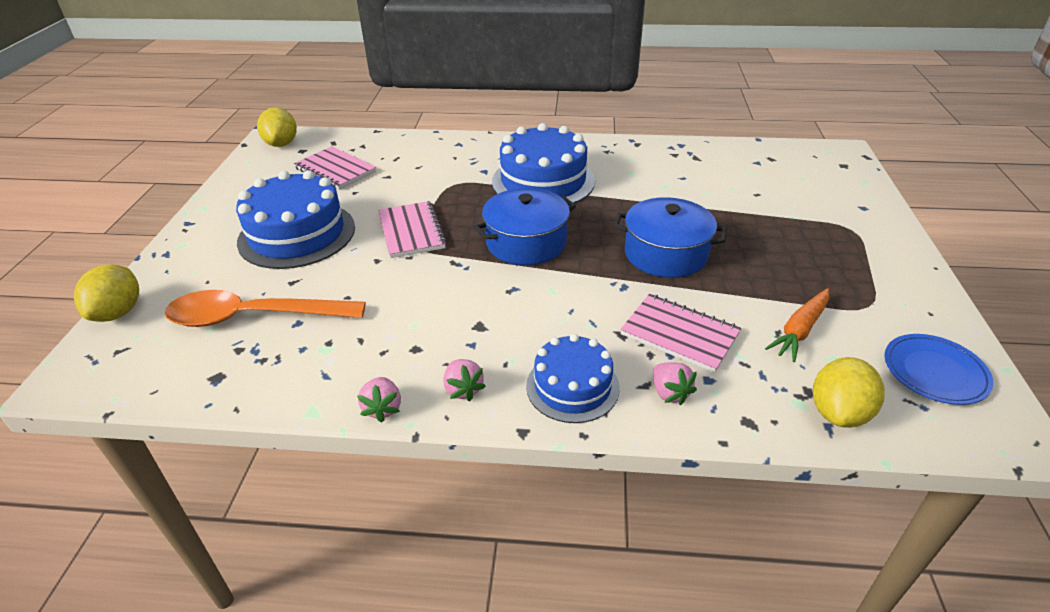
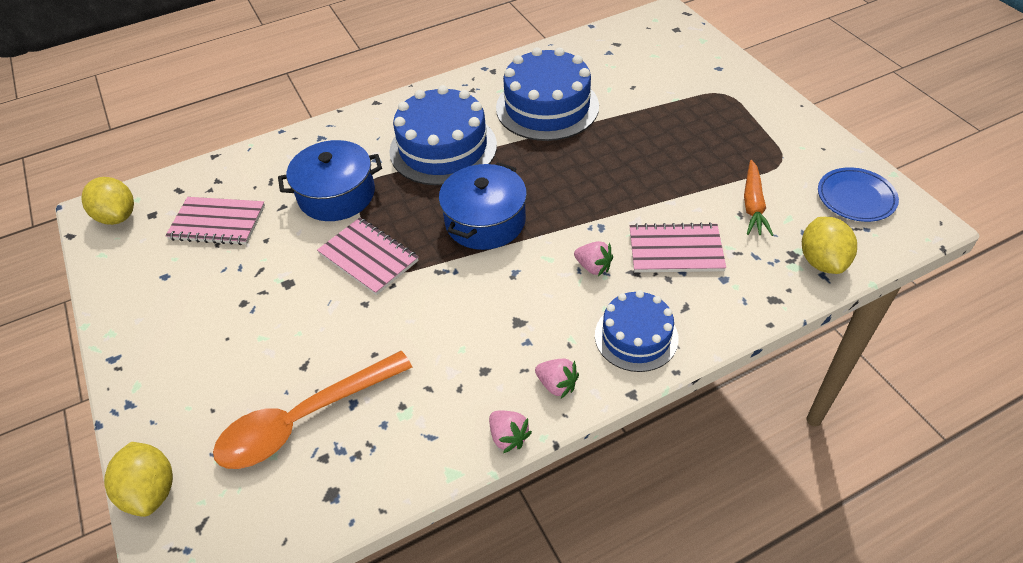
camera: 30 degrees left, 10 degrees up
blue cake [236,170,355,269] -> blue cake moved to [496,47,599,141]
blue pot [614,197,727,278] -> blue pot moved to [278,140,382,221]
pink strawberry [653,362,697,405] -> pink strawberry moved to [574,241,613,276]

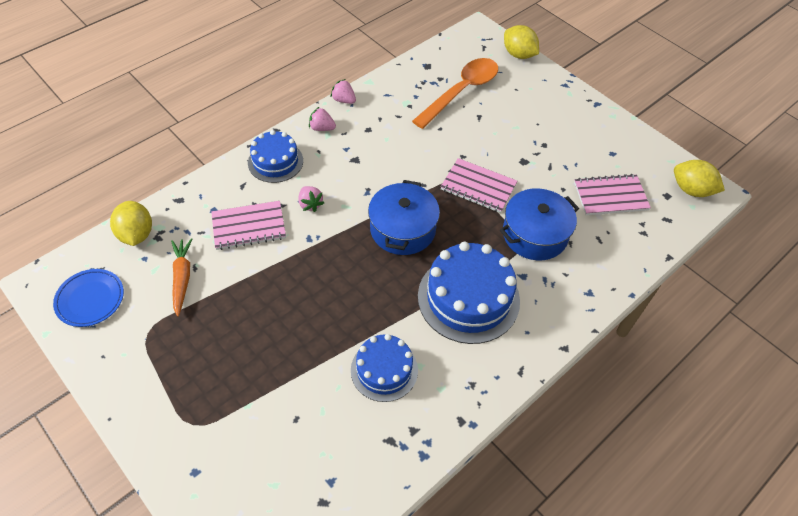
camera: 160 degrees right, 5 degrees up
blue cake [496,47,599,141] -> blue cake [351,334,418,402], size x0.61
pink strawberry [574,241,613,276] -> pink strawberry turned 135 degrees counterclockwise [298,186,324,212]

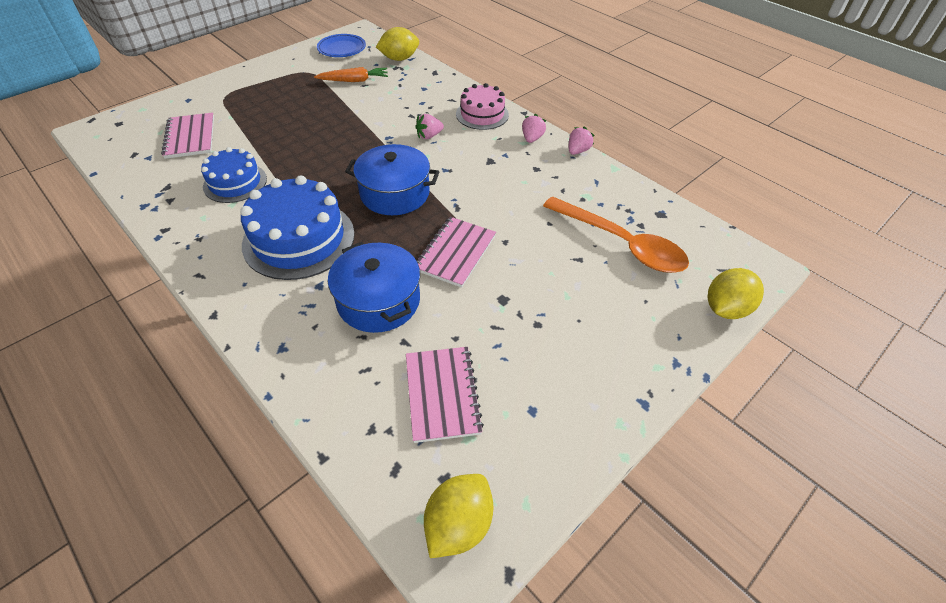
camera: 90 degrees right, 5 degrees down
pink notebook [211,201,286,250] -> pink notebook moved to [161,113,214,159]
blue cake [248,130,303,183] -> pink cake [456,83,509,130]

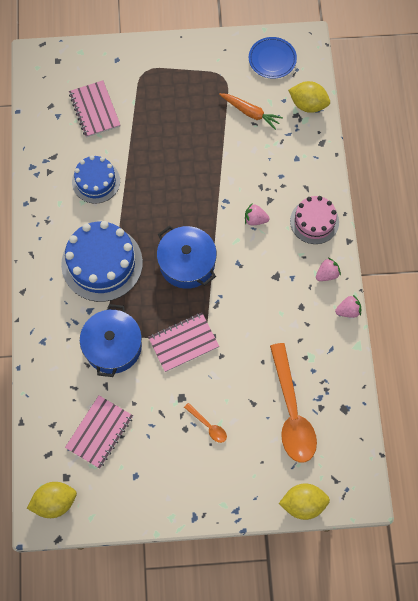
camera: 40 degrees right, 20 degrees up
pink notebook [161,113,214,159] -> pink notebook turned 45 degrees counterclockwise [69,80,120,138]
none -> orange spoon [184,403,227,443]

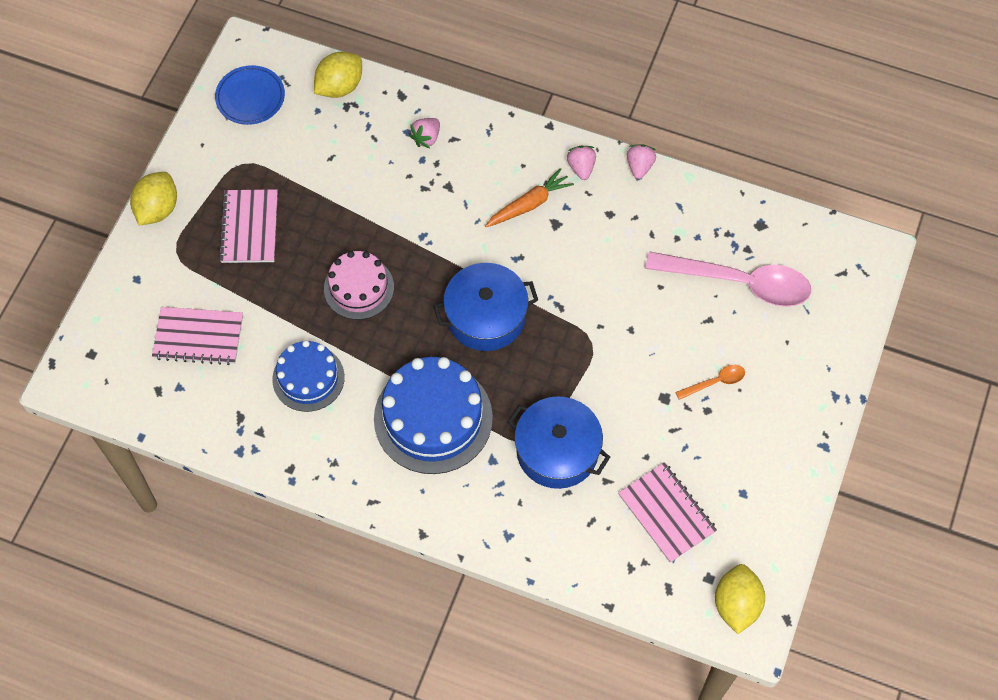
camera: 65 degrees left, 5 degrees down
pink notebook [148,313,219,372] -> pink notebook moved to [218,189,278,263]
orange carrot [219,93,283,130] -> orange carrot moved to [485,168,574,227]
pink strawberry [245,203,270,226] -> pink strawberry moved to [409,118,440,148]
orange spoon [270,343,317,463] -> pink spoon [645,251,811,307]
yellow lemon [279,483,330,520] -> yellow lemon moved to [130,172,177,226]
pink cake [290,196,339,244] -> pink cake moved to [324,251,394,320]

